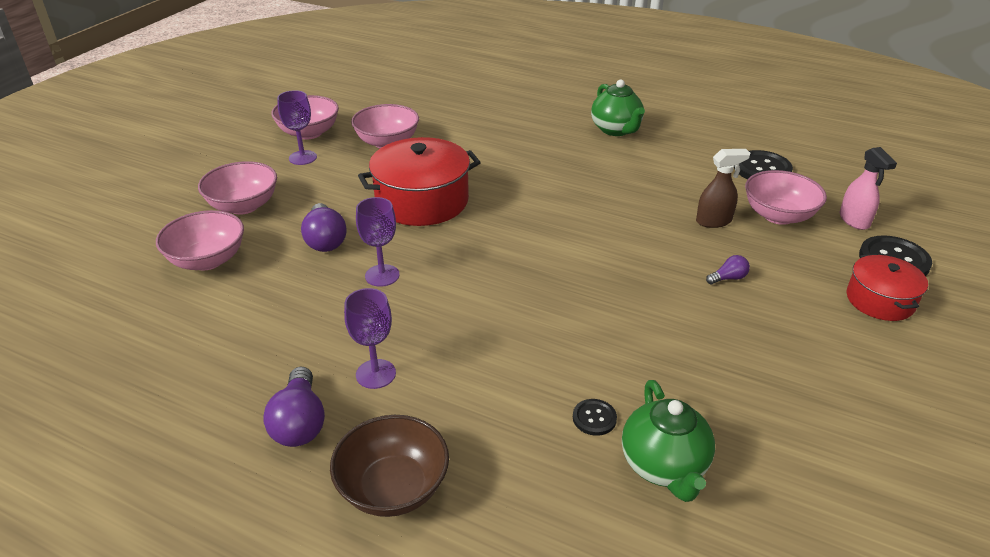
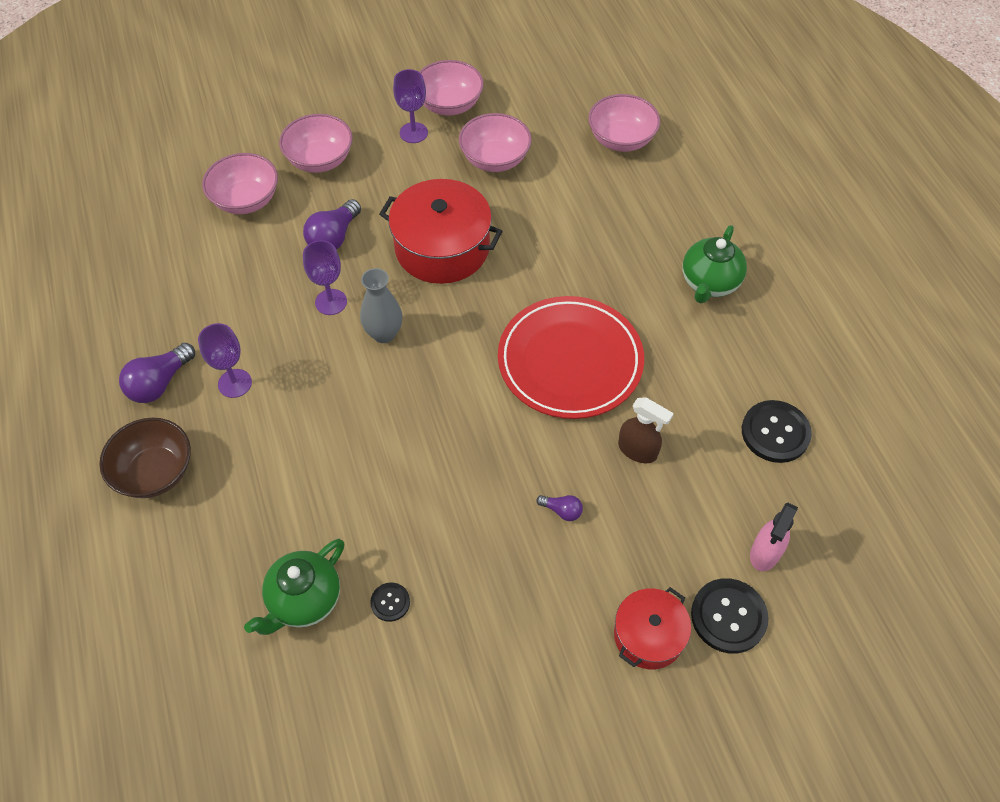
camera: 45 degrees right, 20 degrees up
black button [573,399,617,436] -> black button moved to [370,582,410,622]
pink bowl [745,170,827,225] -> pink bowl moved to [588,94,660,152]
none -> grey vase [360,268,402,343]
none -> red plate [498,296,644,419]

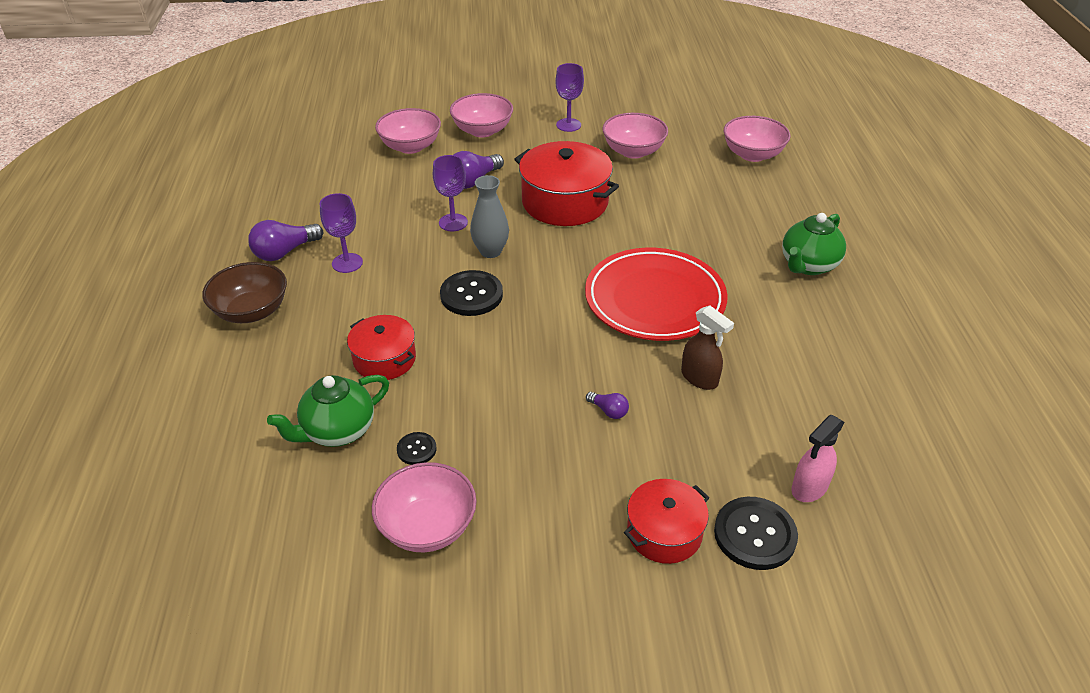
camera: 15 degrees right, 15 degrees down
pink bowl [419,60,484,115] -> pink bowl moved to [372,462,477,552]
black button [742,400,812,463] -> black button moved to [440,270,503,316]
none -> red pot [347,315,416,380]

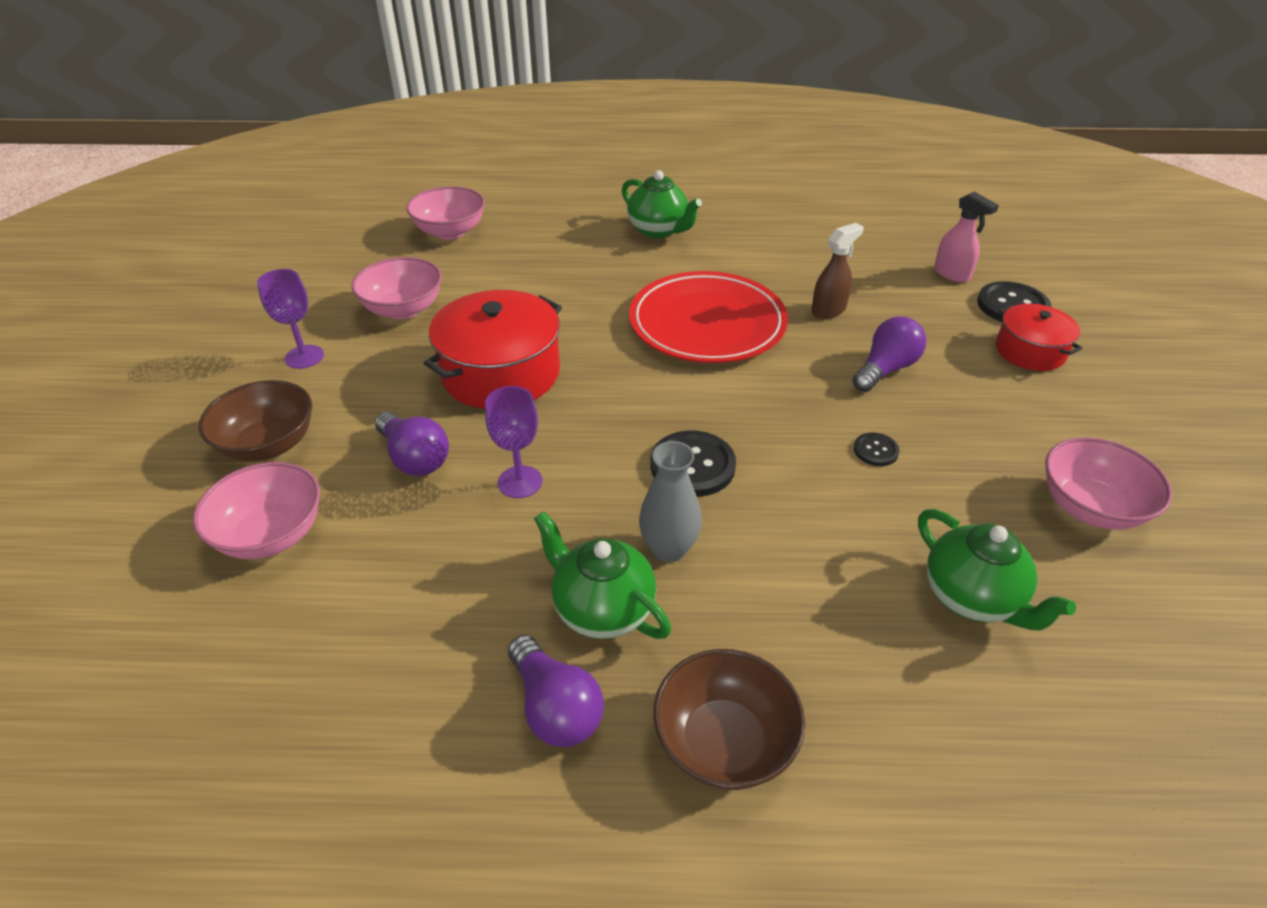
camera: 85 degrees left, 0 degrees up
purple goblet [320,193,363,273] -> green teapot [534,511,671,639]
red pot [347,315,416,380] -> none
black button [397,432,436,465] -> black button moved to [854,433,900,466]
pink bowl [450,93,513,137] -> brown bowl [199,380,312,462]
grey vase [470,175,509,258] -> grey vase moved to [639,441,702,562]
purple light bulb [586,392,629,419] -> purple light bulb [852,316,926,392], size x1.89

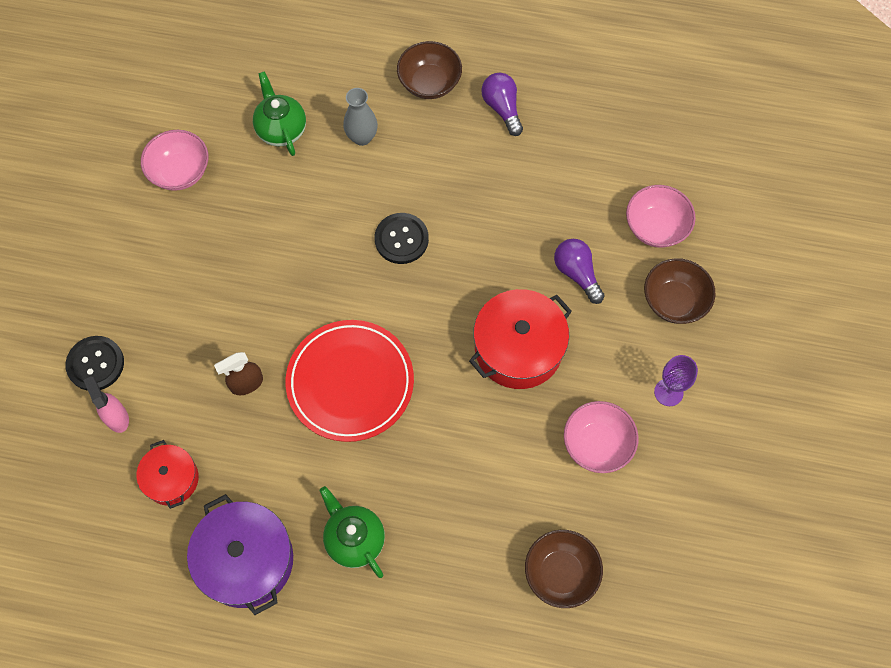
camera: 170 degrees left, 25 degrees up
pink bowl [406,186,485,240] -> brown bowl [525,530,603,608]
purple goblet [485,386,542,498] -> none
green teapot [534,511,671,639] -> none
grey vase [639,441,702,562] -> grey vase moved to [343,88,378,146]
purple light bulb [852,316,926,392] -> none
black button [854,433,900,466] -> none
red pot [996,304,1083,371] -> red pot moved to [136,440,199,509]
none -> purple pot [187,494,293,615]

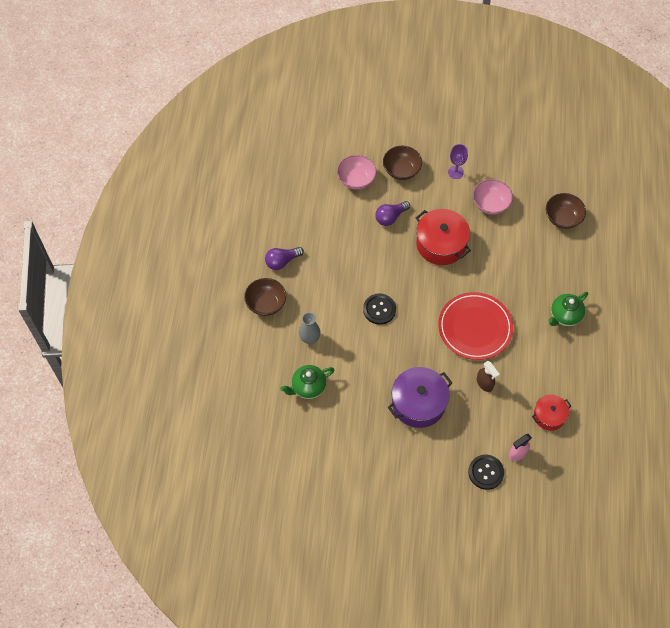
camera: 95 degrees left, 5 degrees down
pink bowl [141,130,208,191] -> none
purple pot [187,494,293,615] -> purple pot moved to [388,367,452,428]

